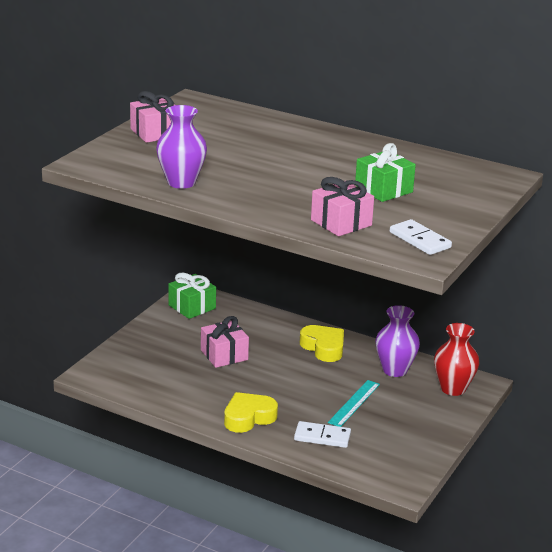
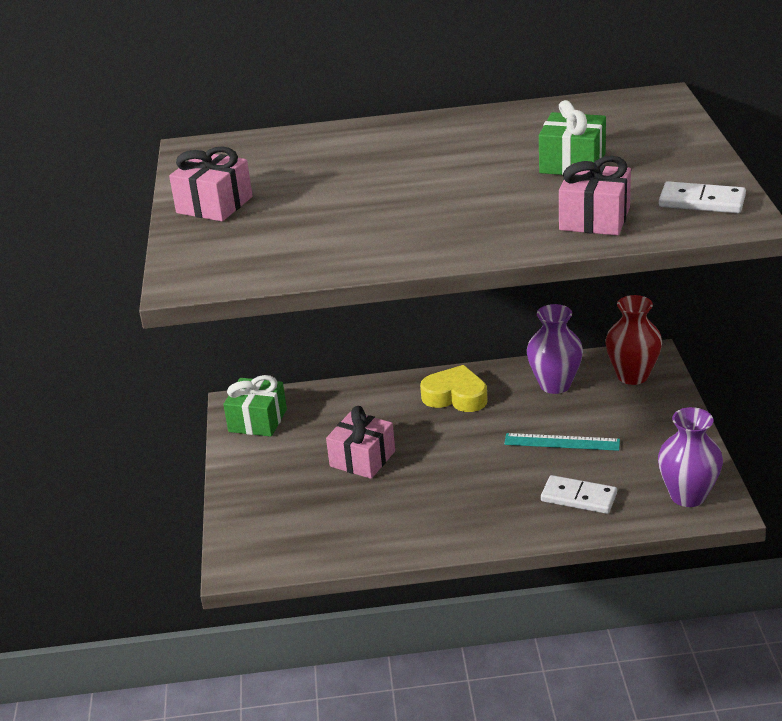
camera: 30 degrees left, 5 degrees up
purple vase [156,105,207,189] -> purple vase moved to [658,407,723,507]
yellow heart [224,392,278,433] -> none
white domino [294,421,351,448] -> white domino turned 45 degrees clockwise [541,475,617,514]
turquoise ruler [328,380,380,427] -> turquoise ruler turned 75 degrees counterclockwise [504,433,620,451]

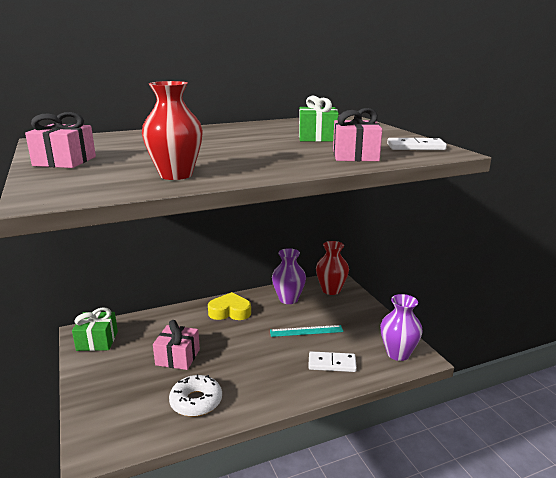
camera: 20 degrees left, 10 degrees down
none -> red vase [142,81,203,180]
none -> white donut [169,374,222,417]

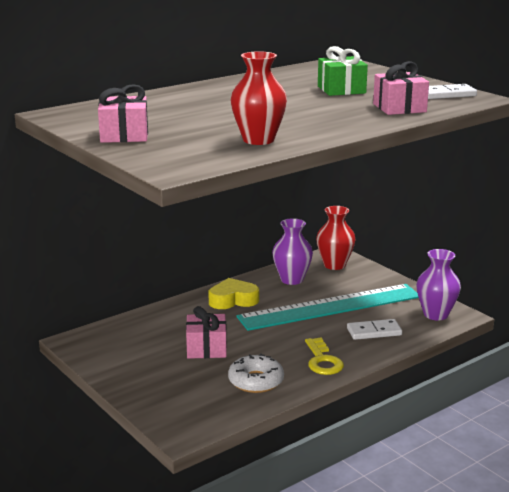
camera: 15 degrees left, 0 degrees up
green gift [72,308,118,351] -> none
turquoise ruler [270,325,344,337] -> turquoise ruler [236,284,419,331], size x2.30
none -> yellow key [305,338,344,375]

